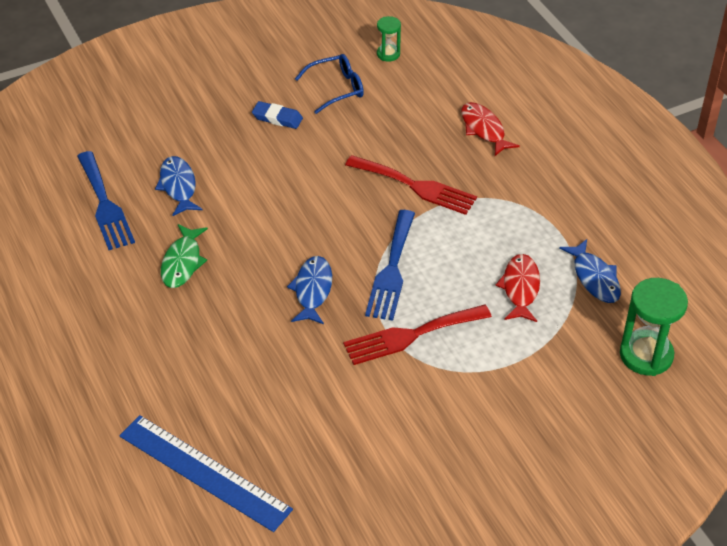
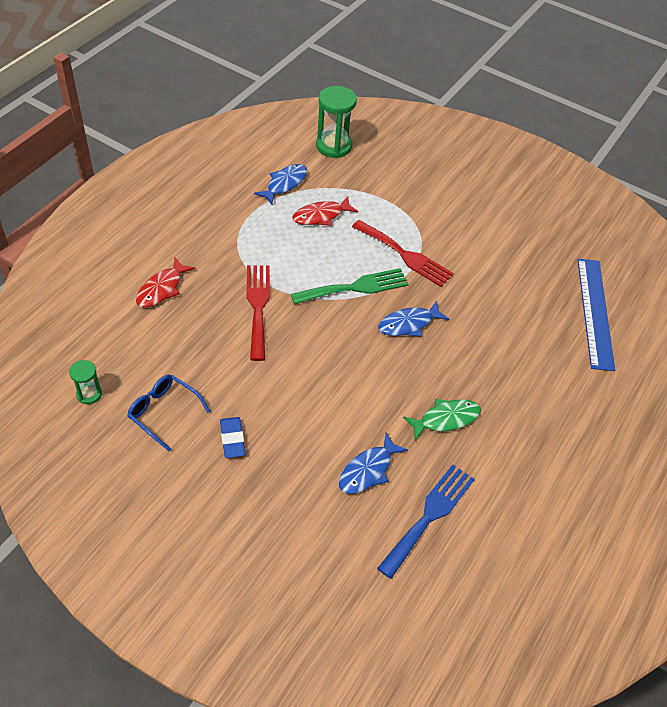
camera: 125 degrees left, 5 degrees up
blue fork [365,210,415,321] -> green fork [291,268,409,304]

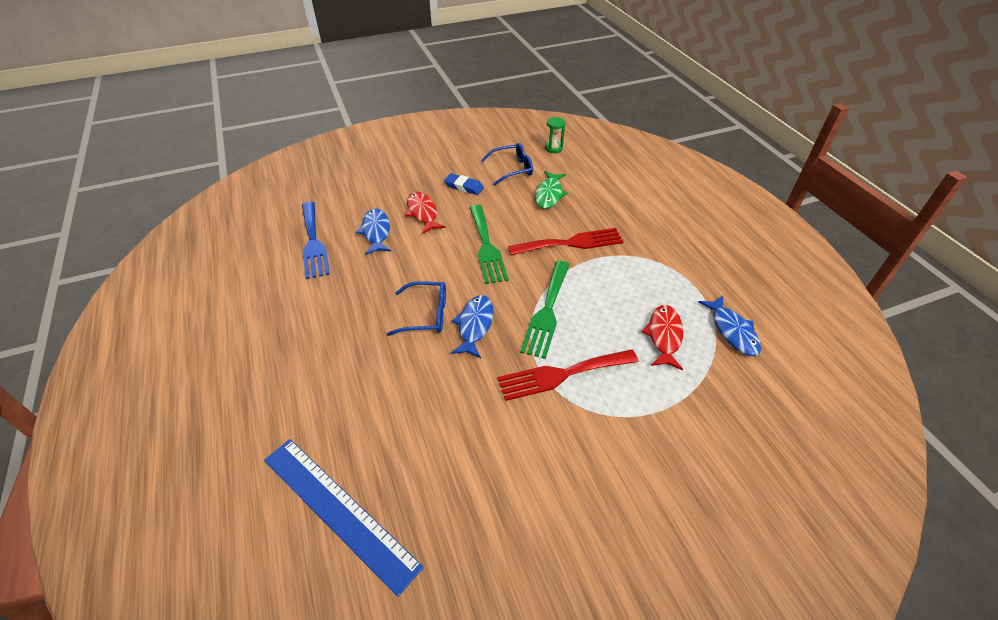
camera: 130 degrees right, 5 degrees down
red fish [136,258,195,308] -> red fish moved to [405,192,446,234]
red fork [246,265,270,361] -> red fork turned 45 degrees counterclockwise [508,228,624,255]
green hourglass [316,86,357,158] -> none
green fish [403,399,481,440] -> green fish moved to [535,171,568,209]
none -> blue glasses [387,281,446,336]
none -> green fork [469,204,509,284]

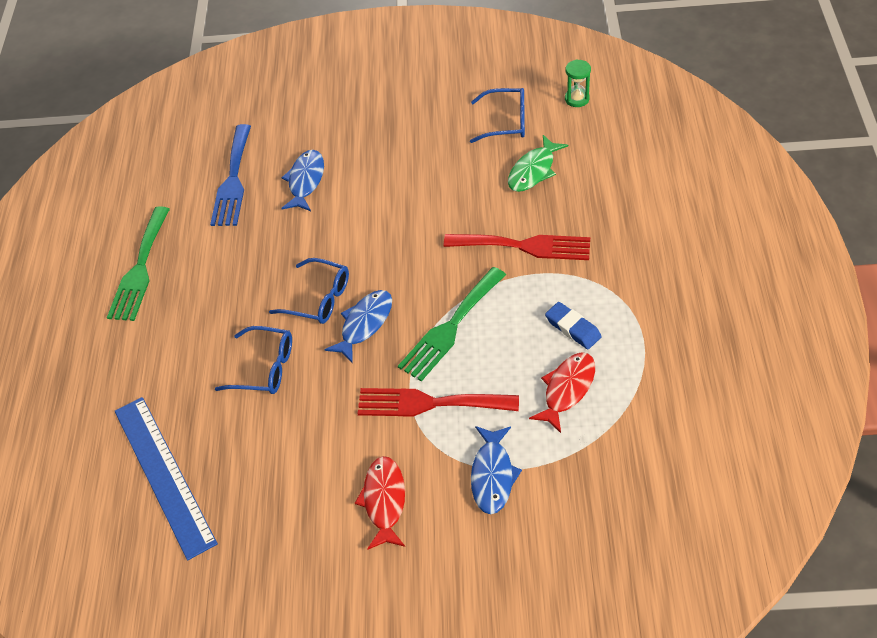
camera: 25 degrees right, 5 degrees up
red fish [405,192,446,234] -> red fish moved to [355,456,405,550]
blue eraser [444,173,484,195] -> blue eraser moved to [545,302,602,349]
green fork [469,204,509,284] -> green fork moved to [107,206,170,321]
blue fish [698,296,761,356] -> blue fish moved to [471,426,522,514]
none -> blue glasses [215,326,292,394]

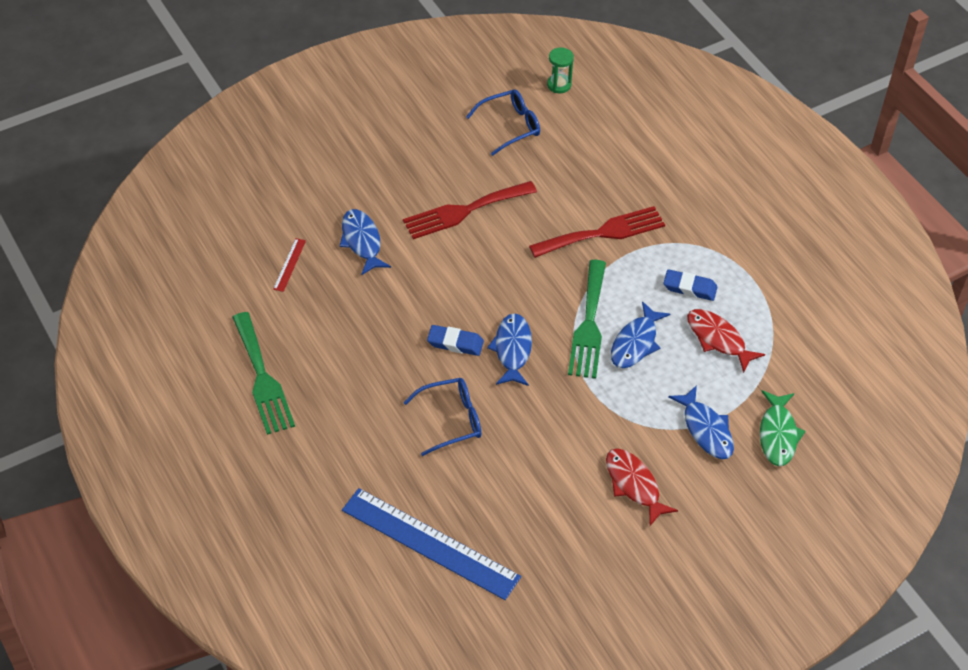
camera: 35 degrees left, 0 degrees up
blue fork [210,124,251,226] -> red ruler [273,238,306,292]
blue glasses [269,258,349,324] -> blue eraser [427,325,484,356]
red fork [357,388,519,417] -> red fork moved to [403,181,537,239]
green fish [508,135,568,192] -> green fish moved to [760,390,806,466]
red fish [529,352,595,433] -> red fish turned 45 degrees counterclockwise [687,309,765,373]
none -> blue fish [611,301,670,368]

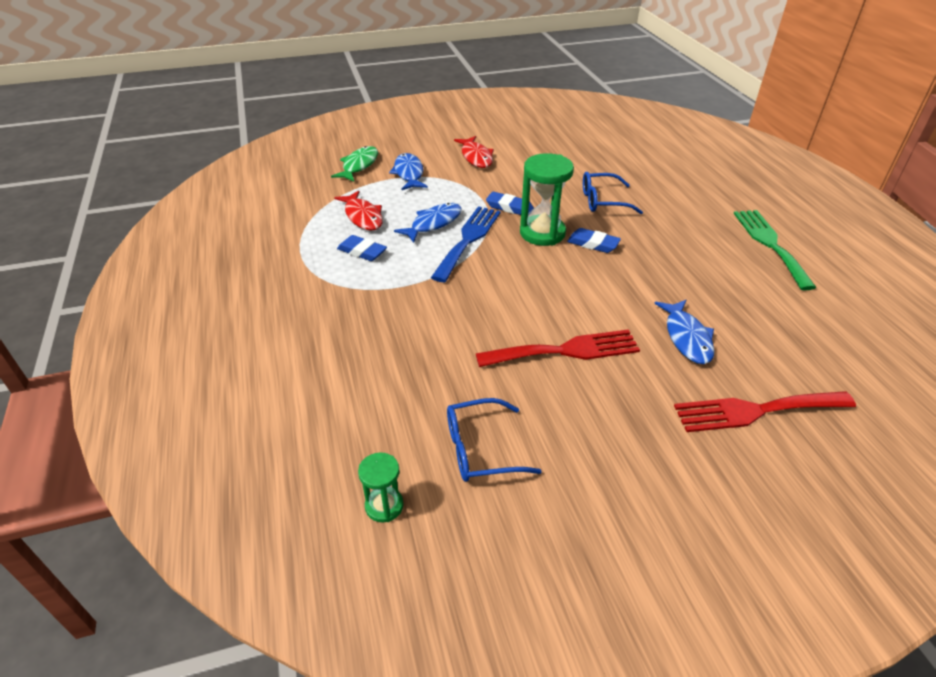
camera: 165 degrees left, 10 degrees down
red ruler [273,238,306,292] -> none
blue ruler [342,488,521,600] -> none
blue fish [487,313,532,386] -> green hourglass [520,153,574,246]
red fork [529,206,665,258] -> red fork moved to [674,391,856,432]
green fork [568,260,606,379] -> blue fork [431,206,501,282]
none -> blue eraser [486,192,534,215]

